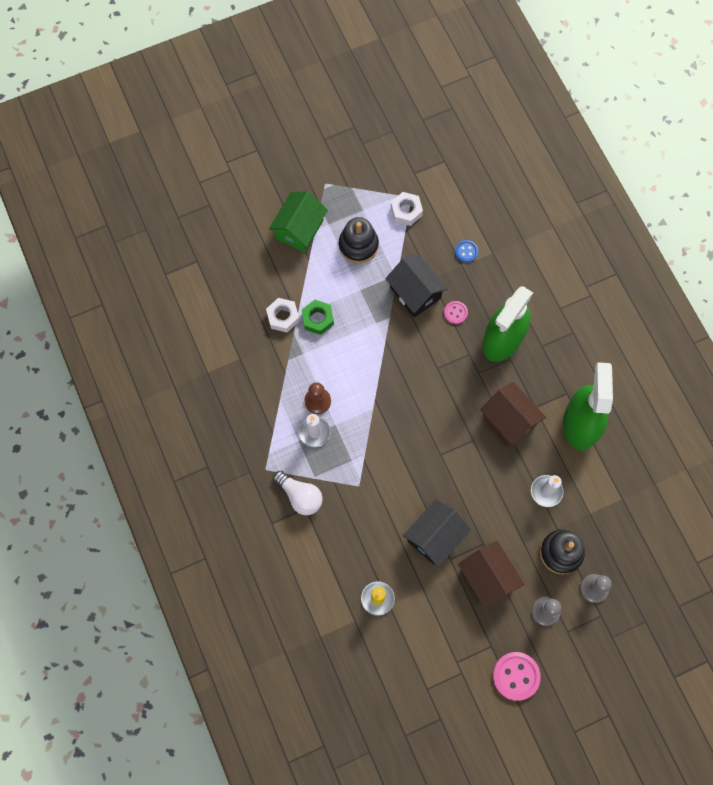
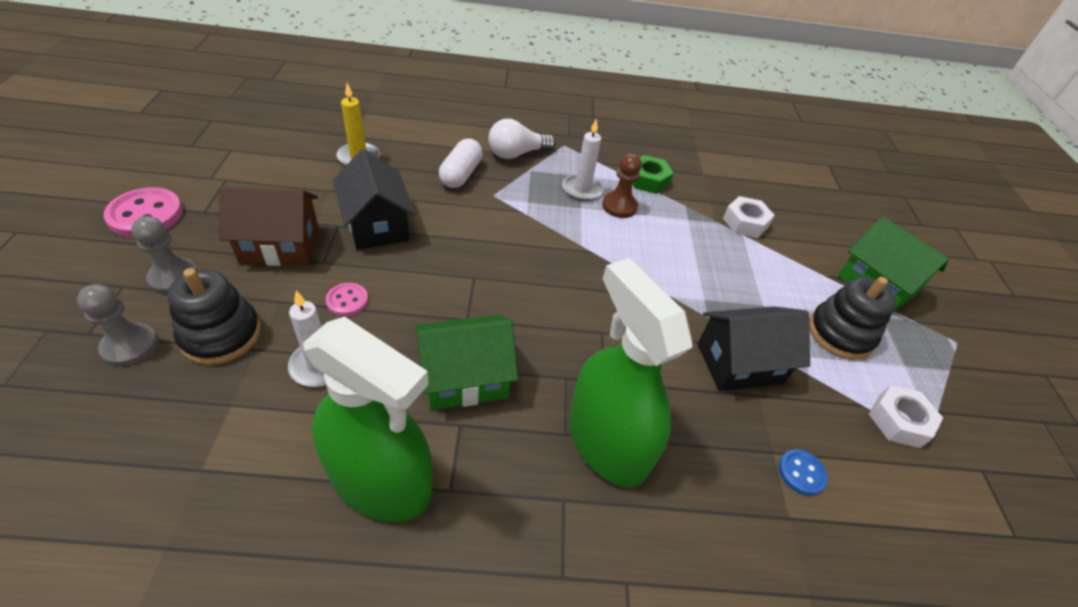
camera: 110 degrees right, 25 degrees down
green nut [302,300,334,335] -> green nut moved to [632,155,674,194]
pink button [444,301,468,324] -> pink button moved to [326,283,368,316]
brown house [480,382,546,446] -> green house [415,315,518,410]
none -> white capsule [439,138,483,188]

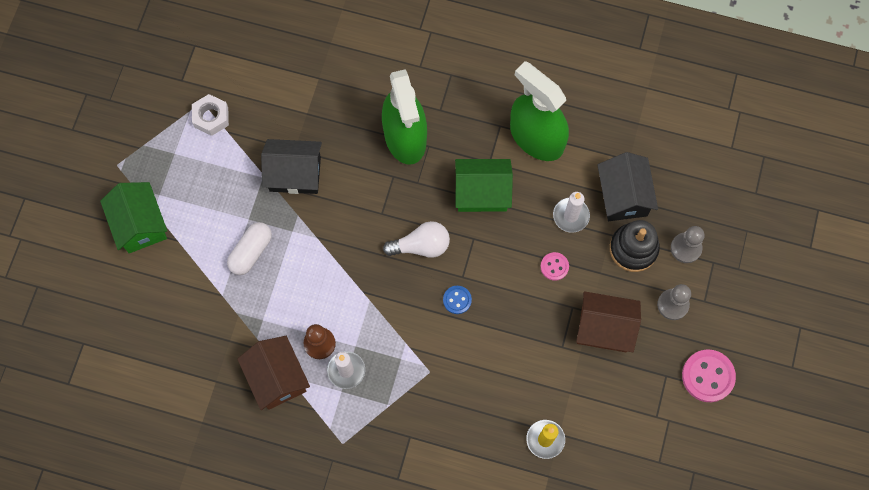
camera: 160 degrees left, 25 degrees up
black house [333,149,415,250] -> black house moved to [597,152,658,221]
white capsule [439,138,483,188] -> white capsule moved to [227,222,272,275]
white light bulb [489,119,556,159] -> white light bulb moved to [383,221,450,258]
green nut [632,155,674,194] -> brown house [237,336,310,410]
white nut [723,196,775,238] -> none
blue button [778,449,828,496] -> blue button moved to [443,286,472,314]
black stacking toy [809,277,896,360] -> none

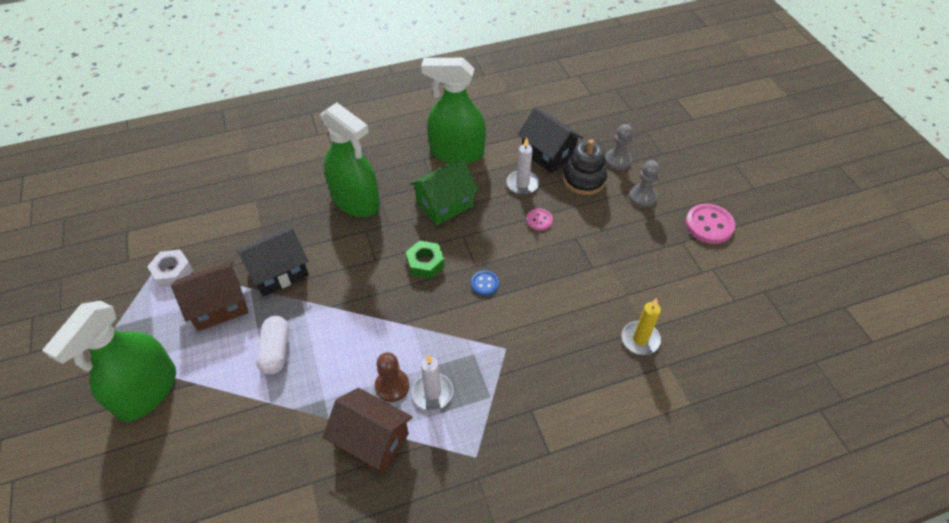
camera: 35 degrees left, 20 degrees down
green house [100,182,167,253] -> green spray bottle [42,301,176,422]
white light bulb [383,221,450,258] -> green nut [406,241,445,279]
brown house [576,291,641,352] -> brown house moved to [171,261,248,331]

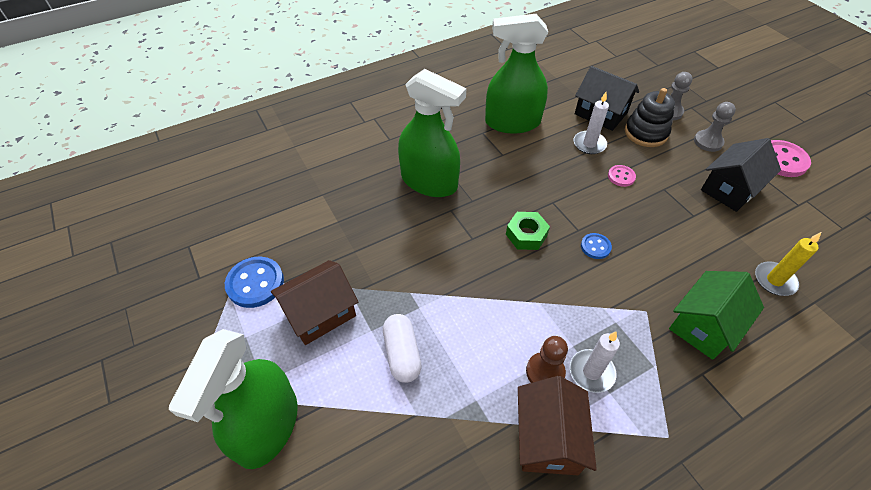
camera: 10 degrees left, 0 degrees up
white nut [147,249,193,288] -> blue button [225,257,284,308]
black house [236,227,309,297] -> black house moved to [701,138,781,212]
brown house [323,388,412,474] -> brown house turned 75 degrees clockwise [518,376,597,475]
green house [410,159,479,225] -> green house moved to [669,271,764,360]

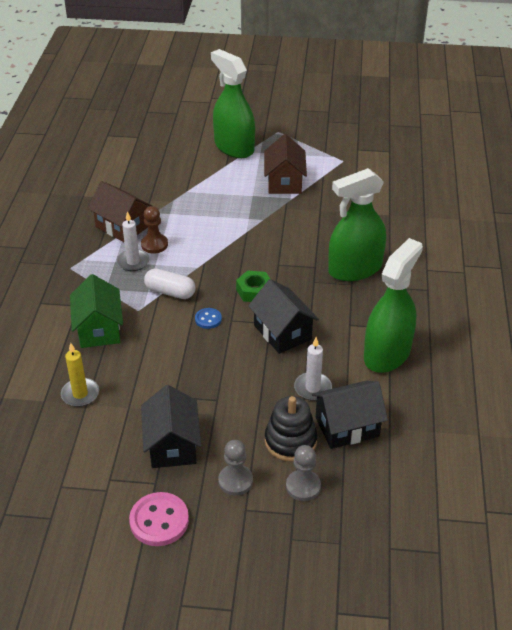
camera: 125 degrees right, 10 degrees down
blue button [225,257,284,308] -> none
white capsule [383,314,422,383] -> white capsule moved to [144,268,195,299]
pink button [608,165,636,187] -> none
none -> black house [248,279,319,354]

